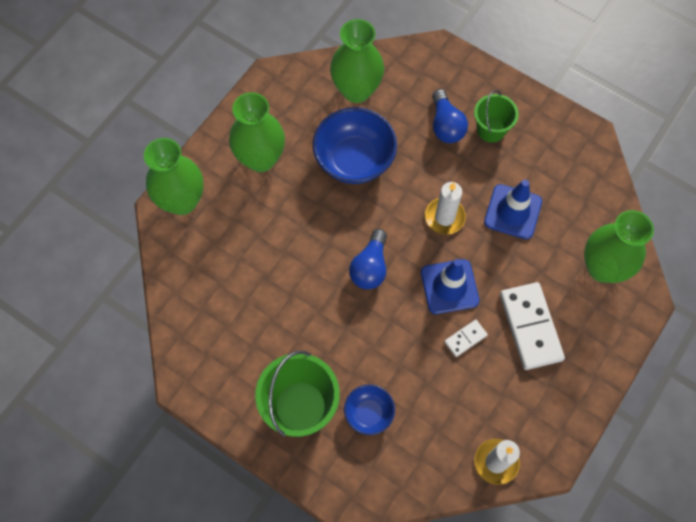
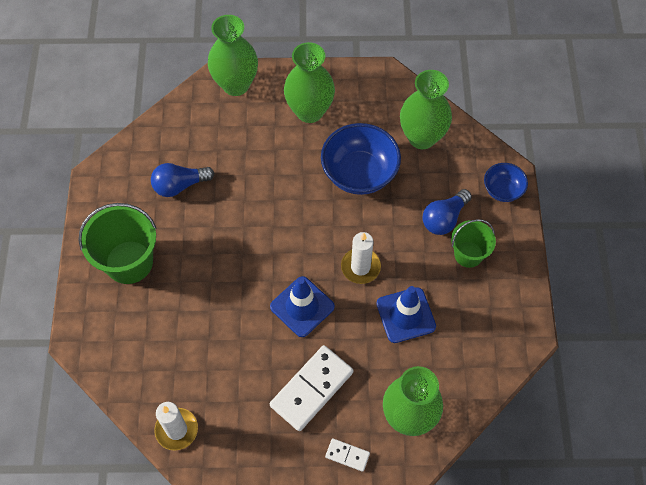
camera: 55 degrees right, 5 degrees down
blue bowl [344,385,395,435] -> blue bowl moved to [484,163,528,202]
blue light bulb [349,229,387,289] -> blue light bulb moved to [151,163,214,197]
white domino [444,320,488,357] -> white domino moved to [325,438,370,472]

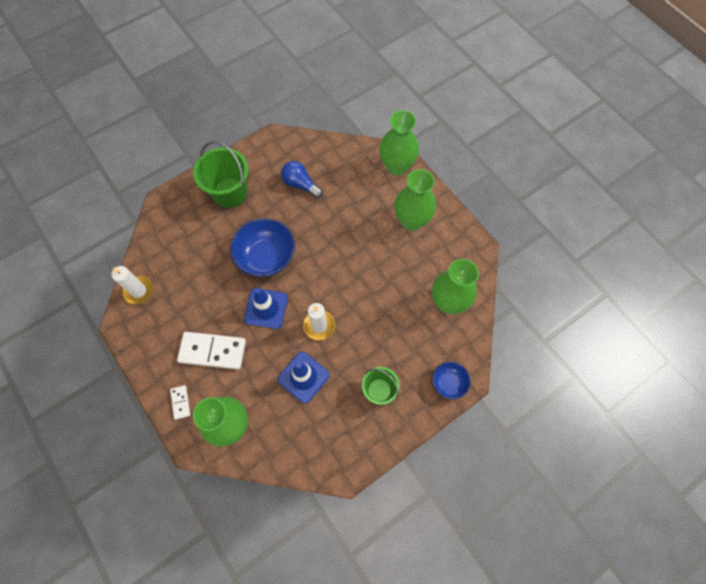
camera: 55 degrees right, 5 degrees up
blue bowl [321,123,401,195] -> blue bowl moved to [230,218,295,277]
blue light bulb [423,189,472,235] -> none

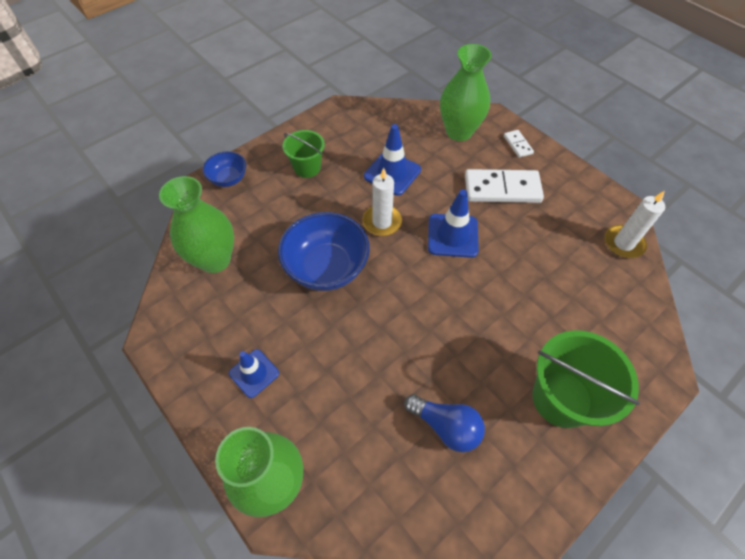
camera: 175 degrees right, 10 degrees down
blue bowl [230,218,295,277] -> blue bowl moved to [278,212,370,291]
green vase [395,169,436,231] -> blue traffic cone [229,349,279,398]

